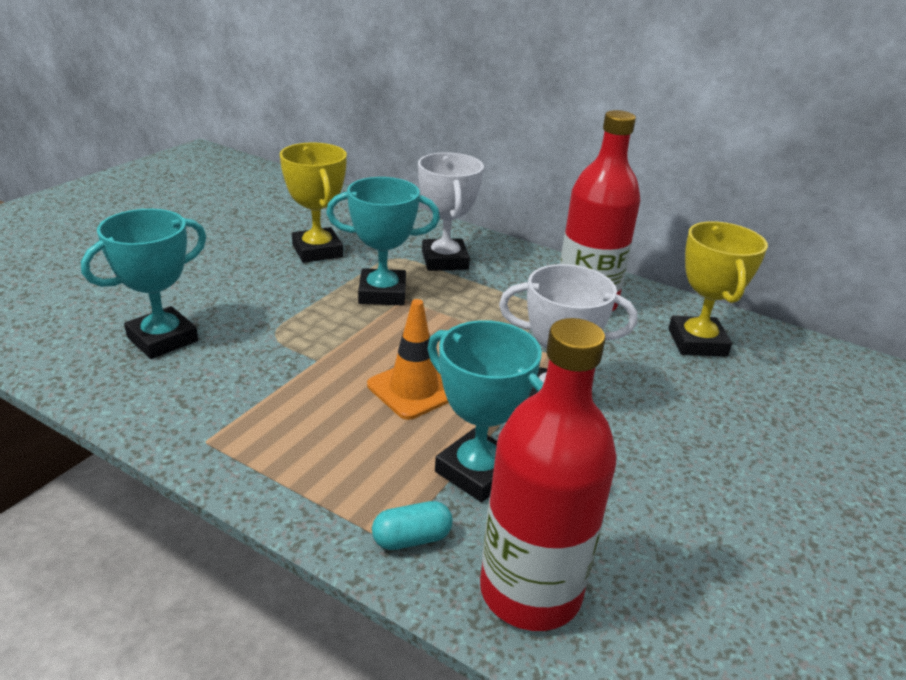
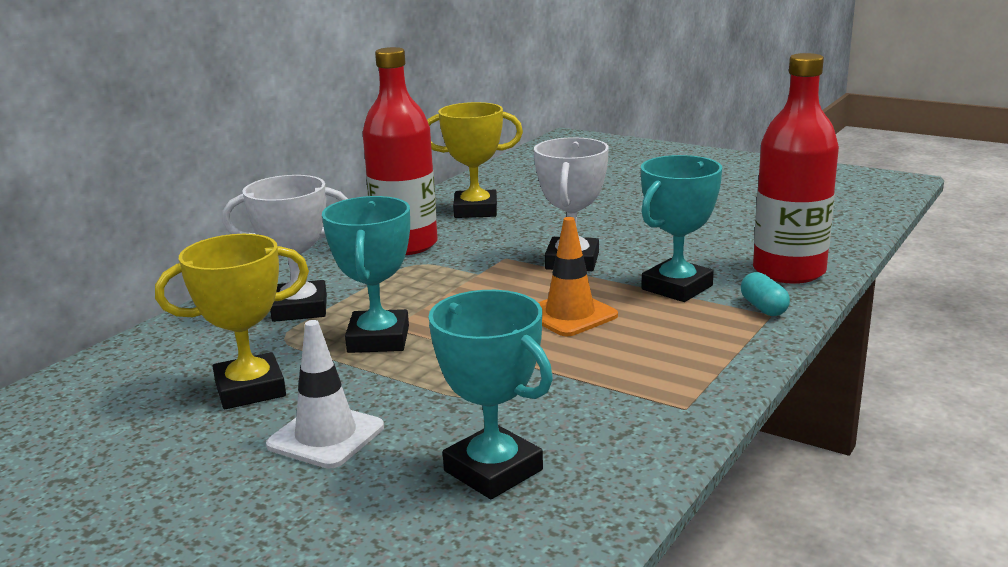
camera: 85 degrees left, 10 degrees down
none -> white traffic cone [266,320,384,468]

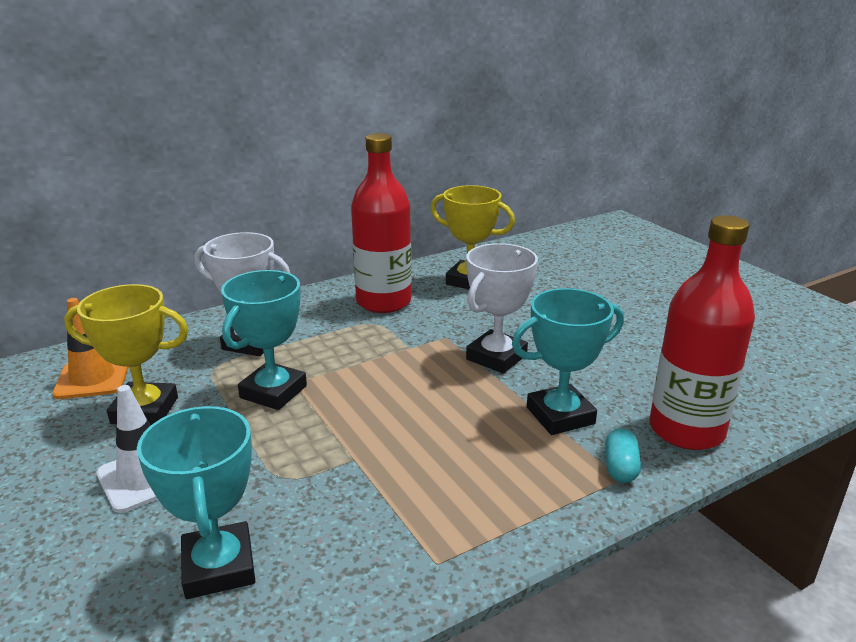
camera: 25 degrees right, 5 degrees up
orange traffic cone [538,217,618,336] -> orange traffic cone moved to [53,298,128,399]

